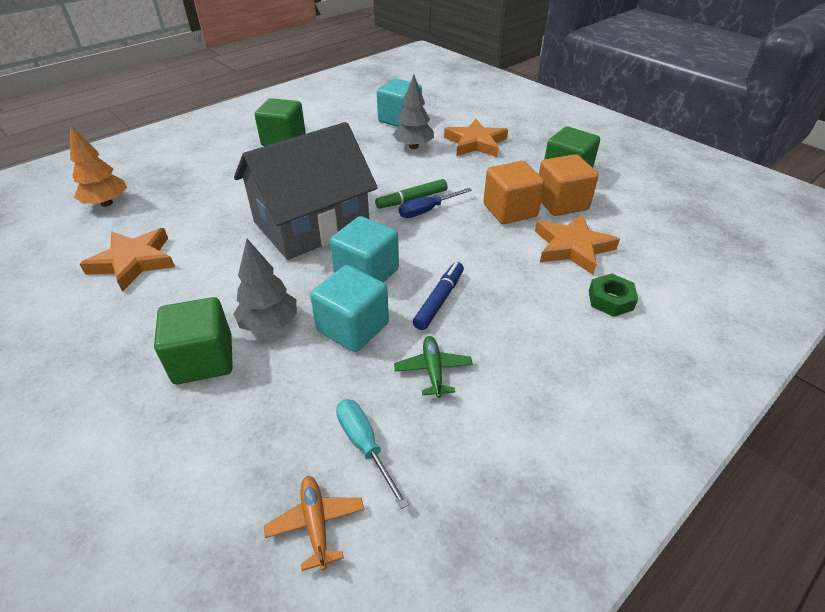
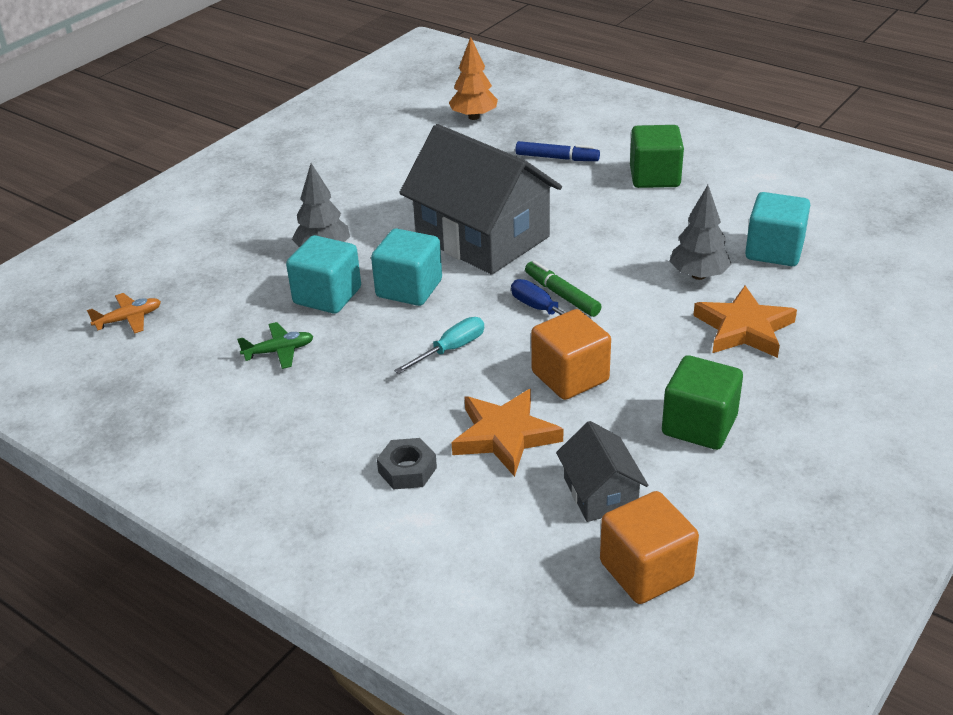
camera: 80 degrees right, 5 degrees down
orange star [80,228,175,292] -> none
green cube [154,297,233,384] -> none
turquoise screwdriver [336,399,409,509] -> turquoise screwdriver moved to [394,317,484,374]
blue marker [413,262,464,330] -> blue marker moved to [515,141,600,161]
orange cube [539,154,599,216] -> orange cube moved to [600,491,699,604]
green nut [589,273,638,317] -> grey nut [377,438,437,490]
none -> grey house [556,421,648,522]

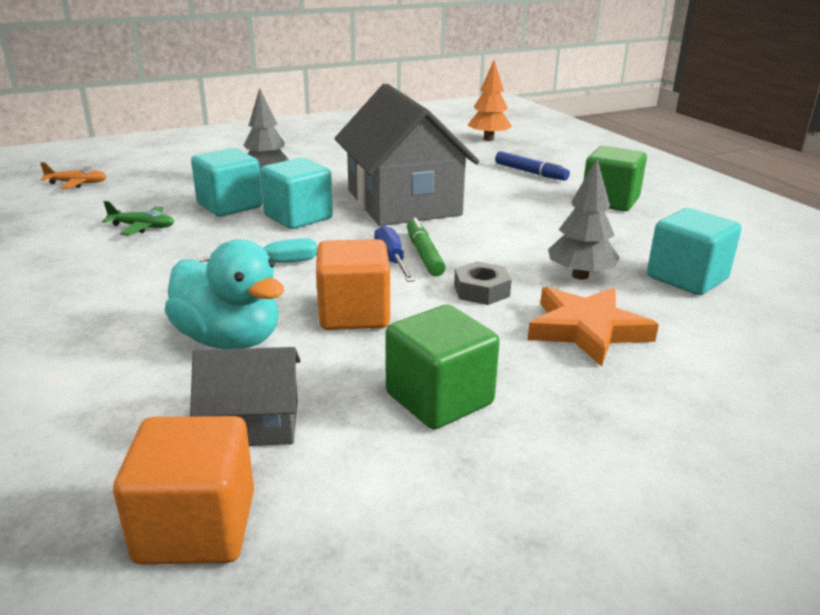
camera: 25 degrees right, 10 degrees down
grey nut [377,438,437,490] -> grey nut moved to [454,261,512,305]
orange star [452,389,563,477] -> turquoise duck [165,239,284,349]
grey house [556,421,648,522] -> grey house turned 75 degrees clockwise [190,347,301,446]

